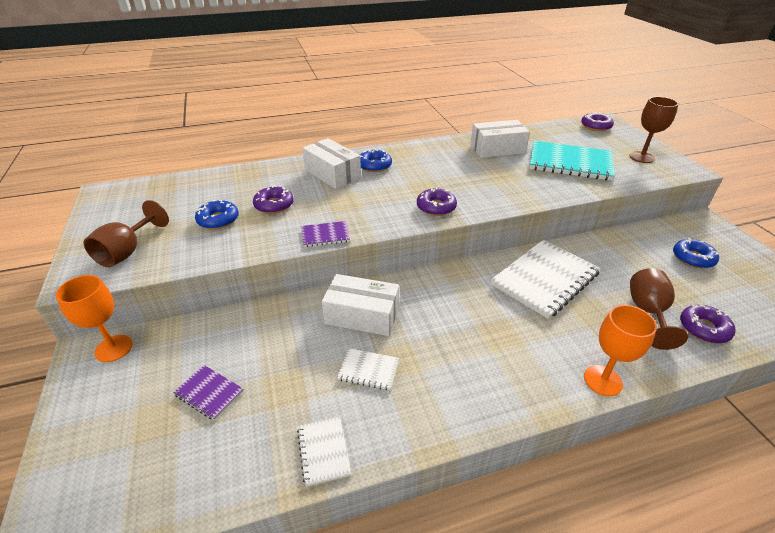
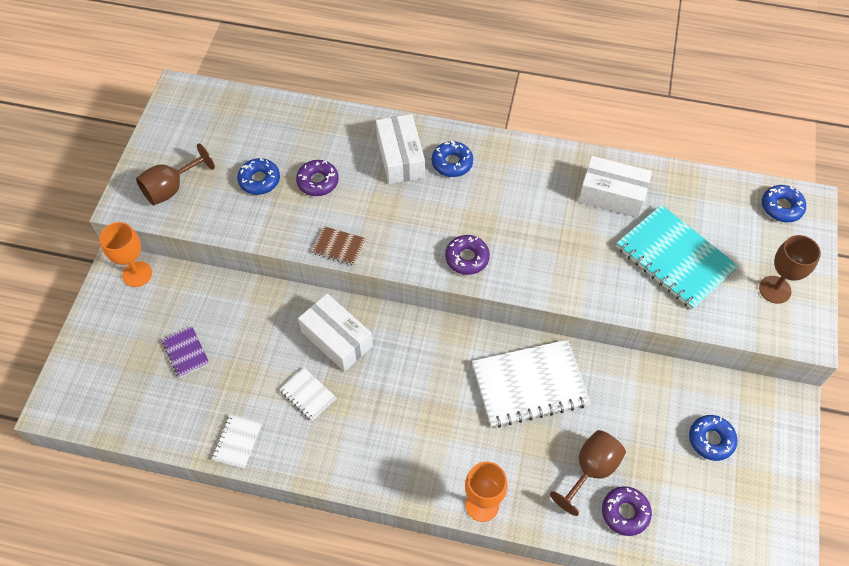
camera: 30 degrees right, 20 degrees up
purple notebook [301,221,350,247] -> brown notebook [312,226,367,266]
purple donut [581,112,614,131] -> blue donut [762,185,806,222]

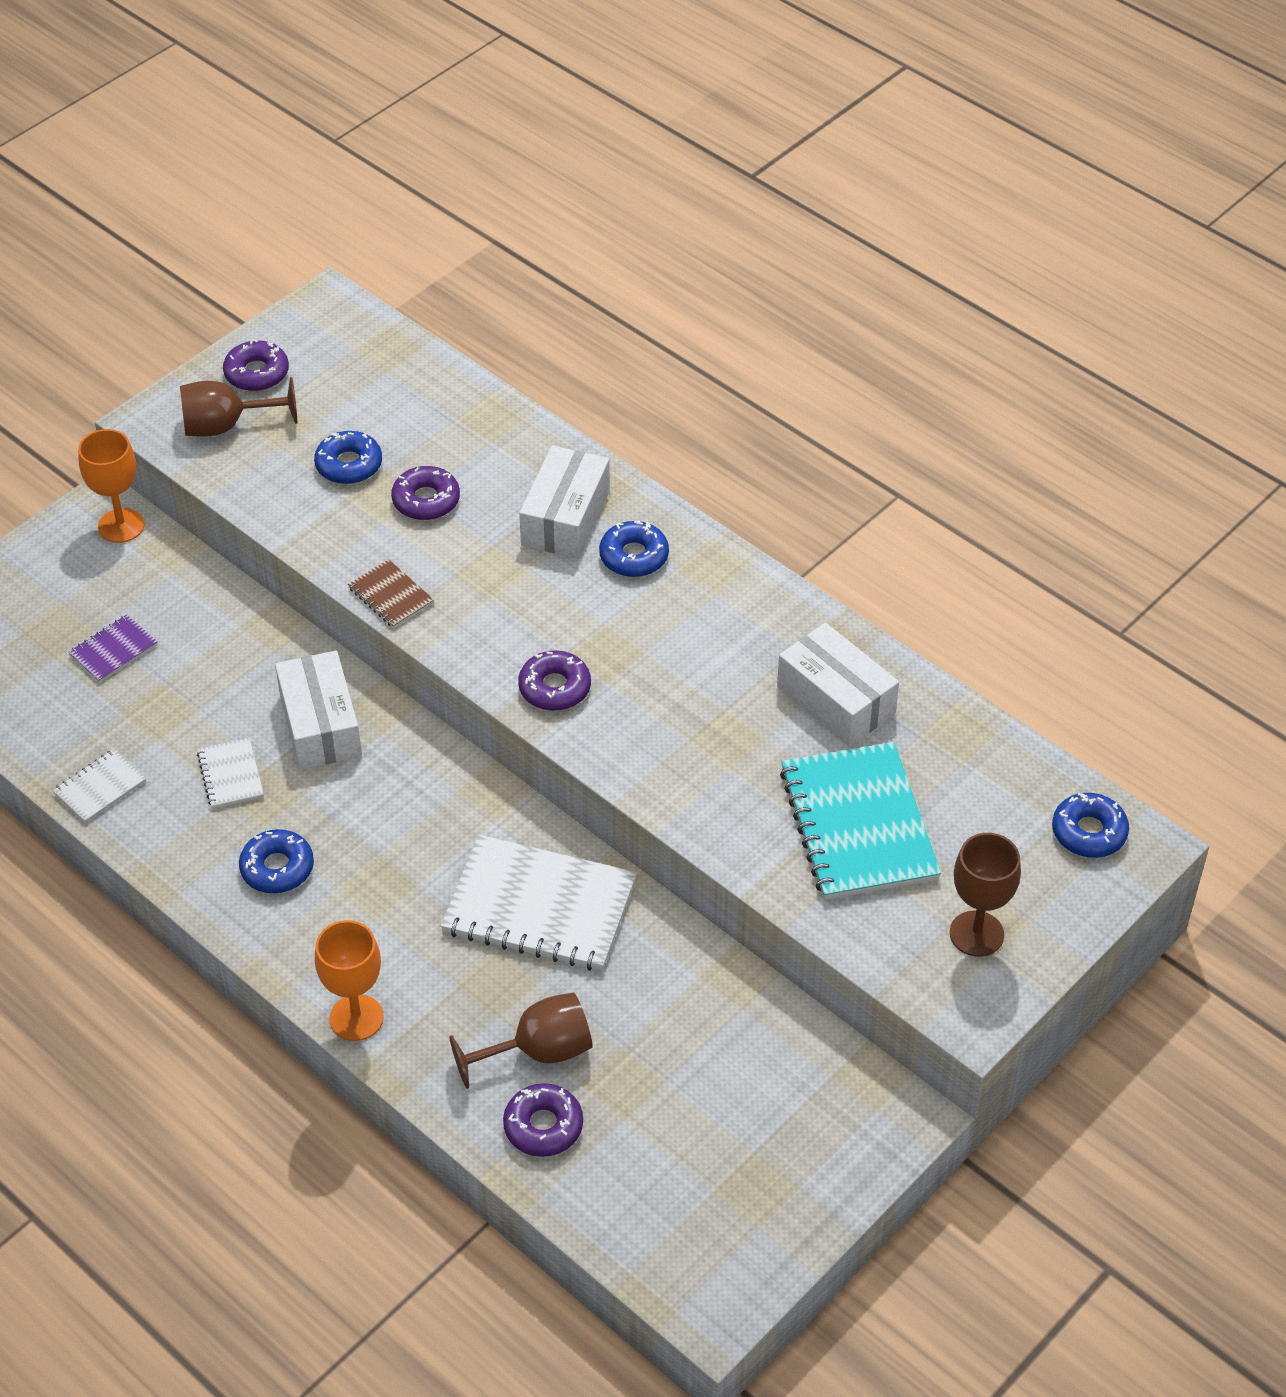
camera: 30 degrees right, 10 degrees down
purple notebook [162,326,210,378] -> purple notebook turned 45 degrees clockwise [68,615,158,683]
blue donut [689,415,738,461] -> blue donut moved to [239,829,314,893]
none -> purple donut [223,339,289,391]

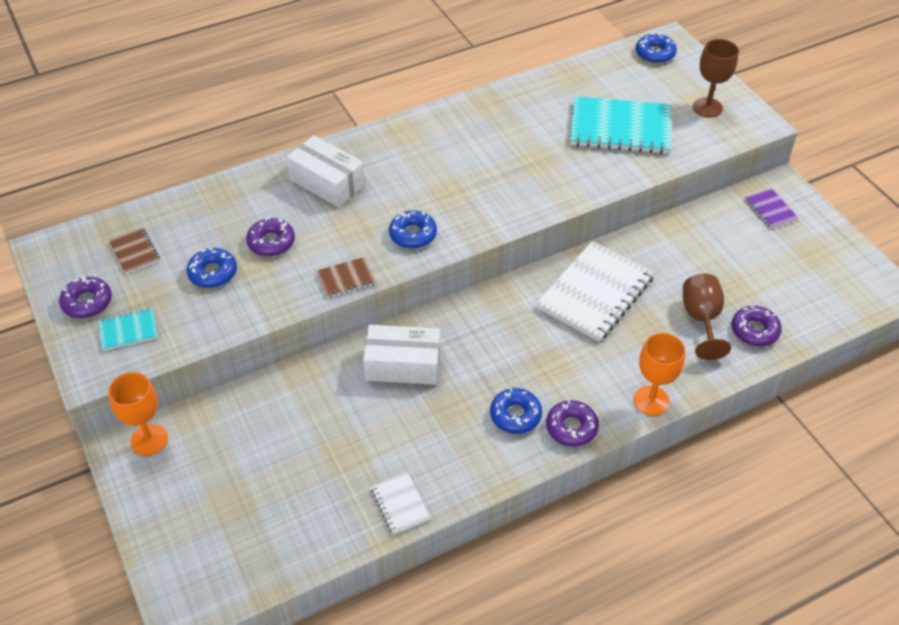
camera: 70 degrees left, 0 degrees up
purple notebook [68,615,158,683] -> purple notebook moved to [745,188,798,229]
brown goblet [180,377,297,437] -> turquoise notebook [98,308,158,351]
white notebook [197,738,264,809] -> none
purple donut [518,650,591,711] -> purple donut moved to [546,400,599,447]
blue donut [599,521,669,577] -> blue donut moved to [389,211,437,249]
white box [777,623,899,747] -> none
none -> brown notebook [109,227,160,274]

